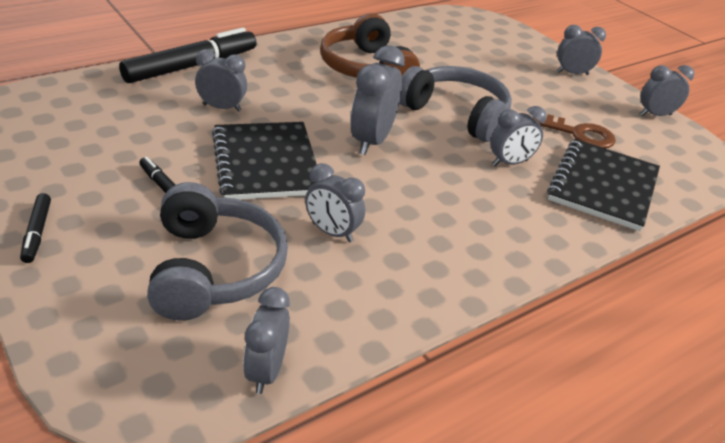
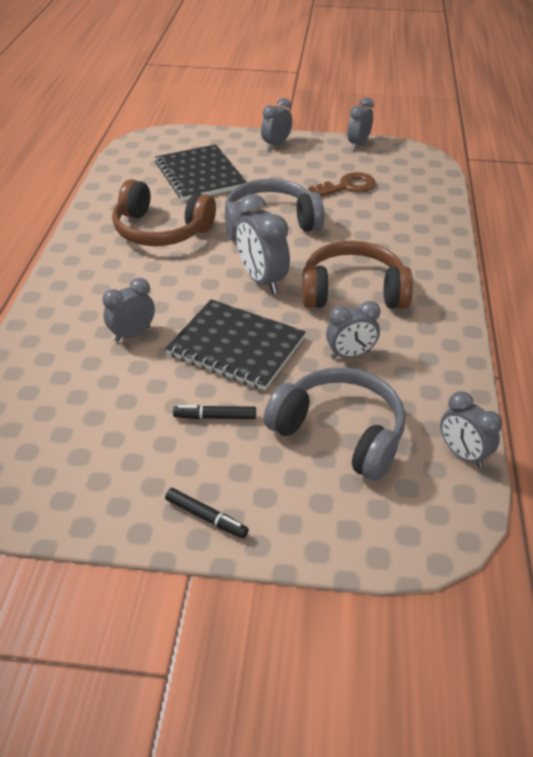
camera: 45 degrees left, 5 degrees up
black marker [119,27,256,83] -> none
grey clock [490,106,547,166] -> none
black notebook [547,139,660,231] -> black notebook moved to [155,144,247,201]
none -> brown headphones [302,241,413,309]

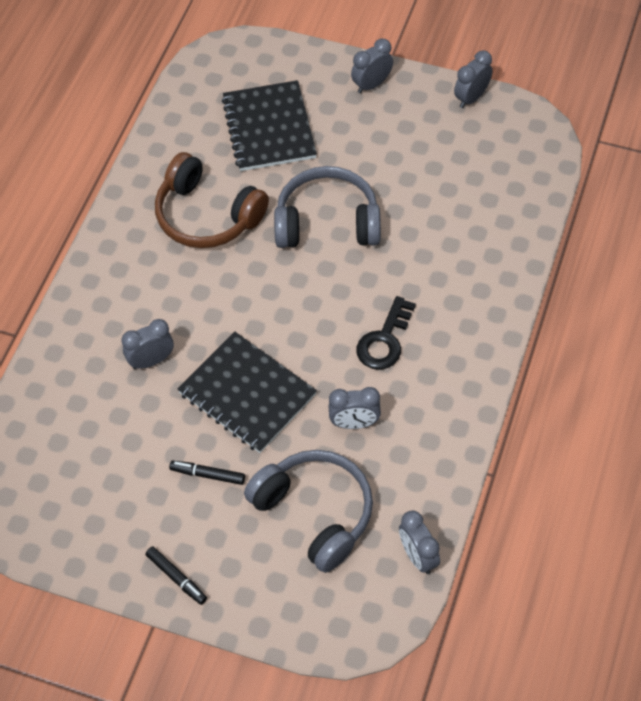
camera: 15 degrees right, 15 degrees up
grey clock [236,194,290,294] -> none
brown headphones [302,241,413,309] -> black key [357,296,416,370]
brown key [308,172,376,197] -> none

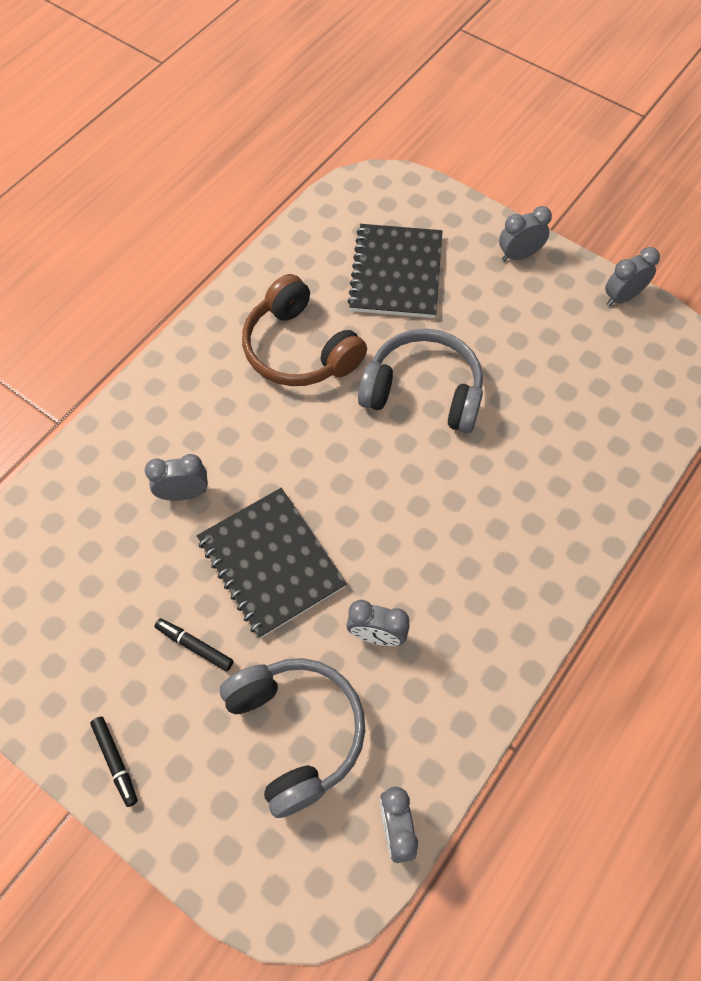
camera: 15 degrees right, 5 degrees up
black key [357,296,416,370] -> none

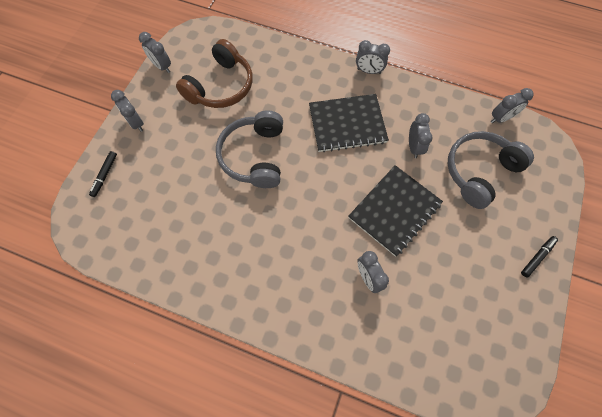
camera: 105 degrees left, 5 degrees up
black marker [155,618,234,671] -> black marker moved to [89,151,117,197]
brown headphones [242,274,367,386] -> brown headphones moved to [176,39,253,108]
black notebook [347,224,442,318] -> black notebook moved to [309,94,389,153]
none -> grey clock [356,40,390,74]

